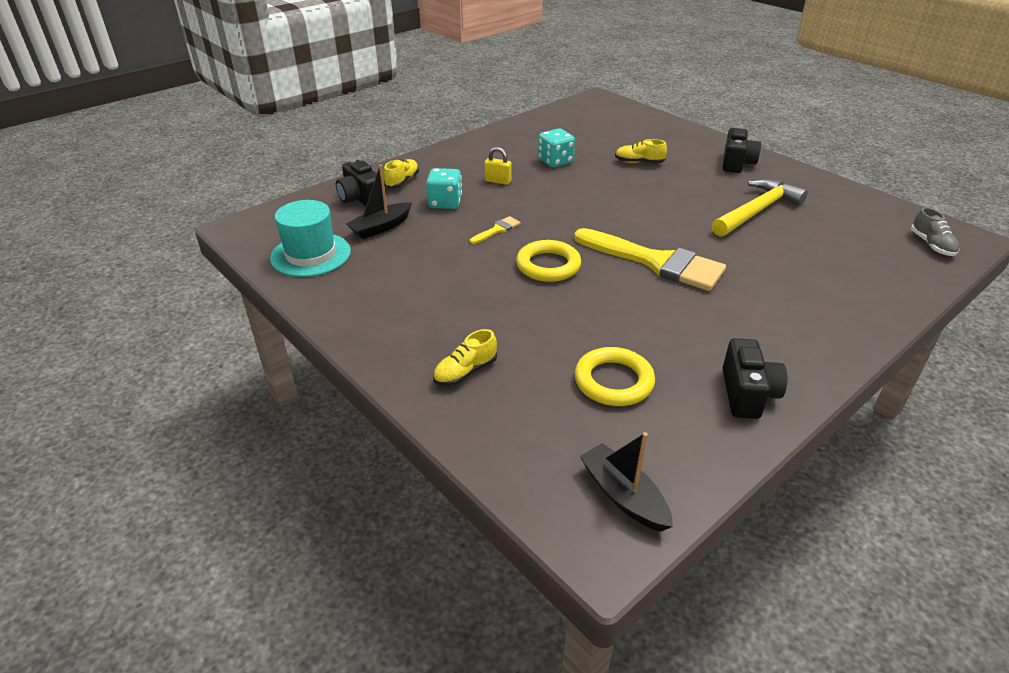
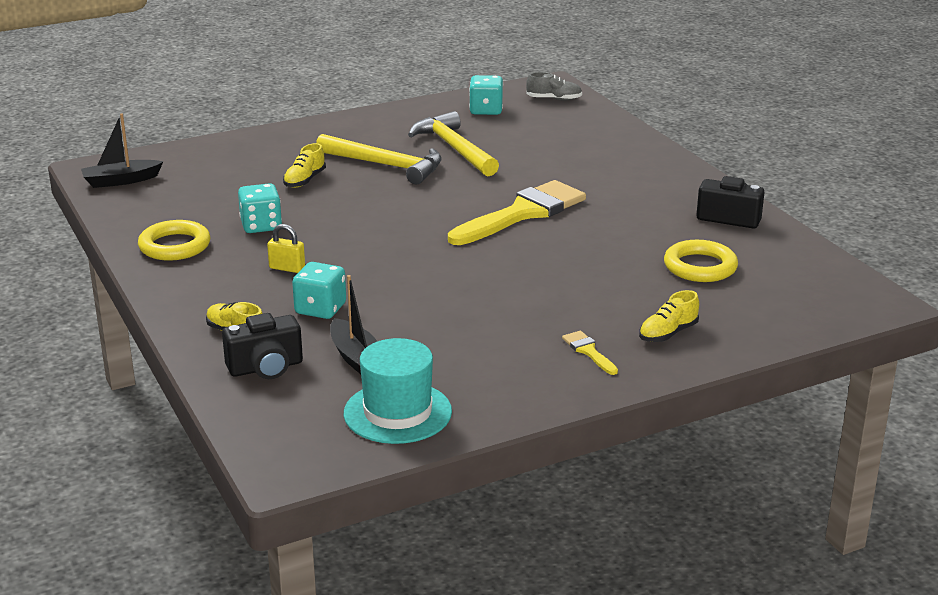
camera: 75 degrees left, 10 degrees down
yellow shoe [433,329,497,386] -> yellow shoe turned 75 degrees clockwise [639,290,699,342]
yellow brush [470,216,521,244] -> yellow brush moved to [562,331,618,375]
yellow padlock [485,147,512,185] -> yellow padlock turned 75 degrees clockwise [267,224,305,273]
yellow ring [516,240,581,282] -> yellow ring moved to [138,220,210,261]
black boat [580,432,673,532] -> black boat moved to [81,113,164,188]
black camera [723,128,761,173] -> none
none -> yellow hammer [316,134,442,185]
none -> turquoise dice [469,75,503,115]

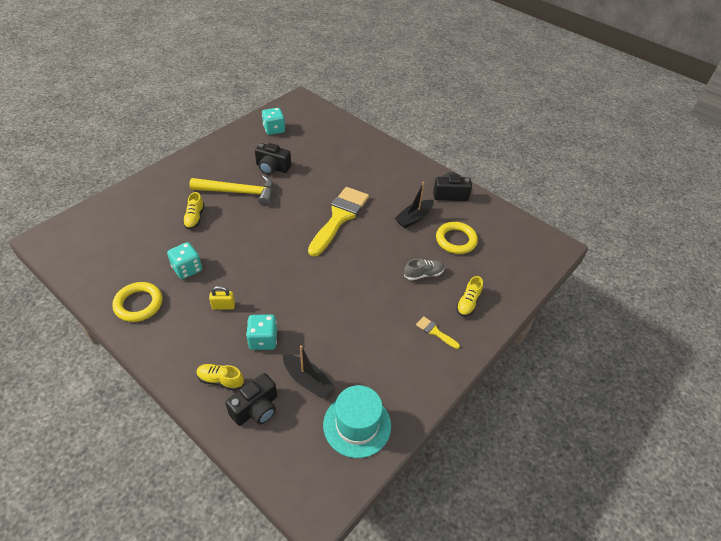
camera: 25 degrees left, 20 degrees up
black boat [81,113,164,188] -> black boat moved to [395,182,434,228]
yellow hammer [408,111,499,176] -> black camera [255,143,291,175]
grey shoe [526,72,582,101] -> grey shoe moved to [404,259,445,280]

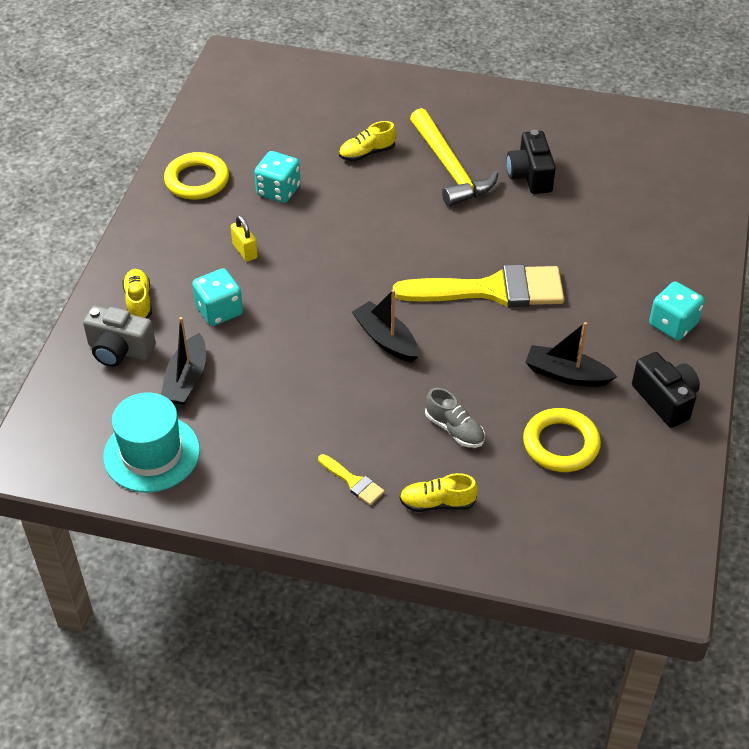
camera: 65 degrees right, 0 degrees up
black camera [225,373,277,426] -> grey camera [83,306,156,367]
turquoise dice [262,108,285,135] -> turquoise dice moved to [649,281,704,341]
yellow brush [416,316,460,349] -> yellow brush turned 120 degrees clockwise [318,454,385,505]
none -> black boat [352,290,419,362]

